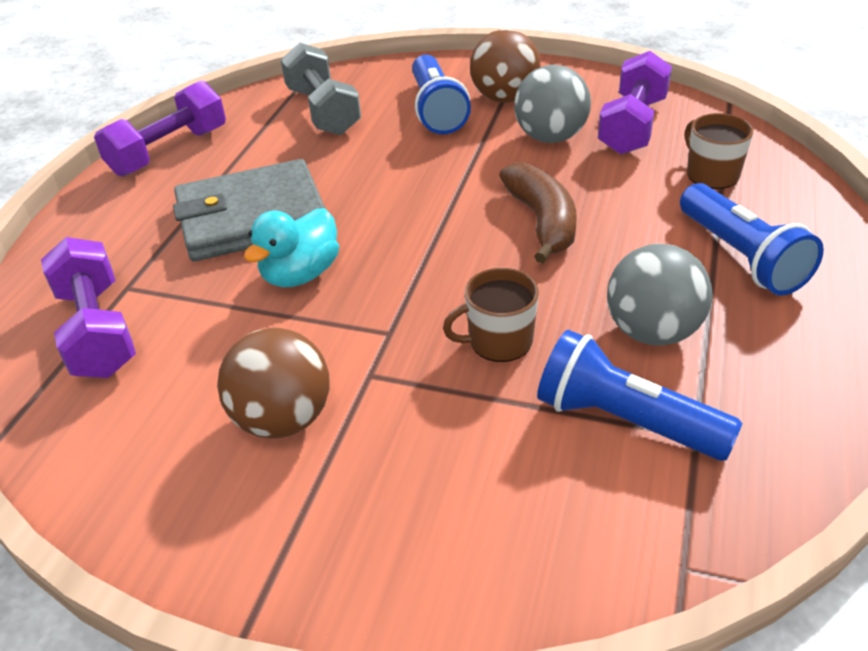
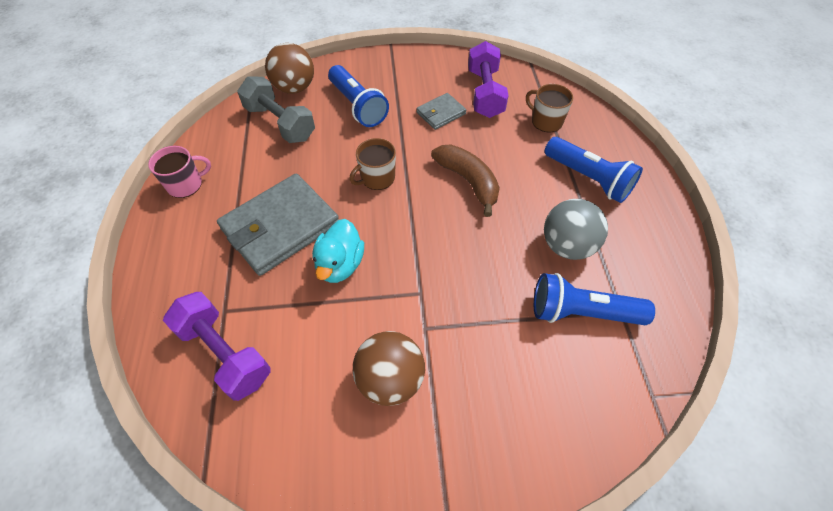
camera: 25 degrees left, 15 degrees up
purple dumbbell [94,81,226,176] -> pink mug [148,146,211,198]
brown mug [443,268,539,362] -> brown mug moved to [349,138,396,190]
brown ball [470,29,541,103] -> brown ball moved to [265,43,314,94]
grey ball [514,65,591,143] -> grey wallet [416,93,466,130]

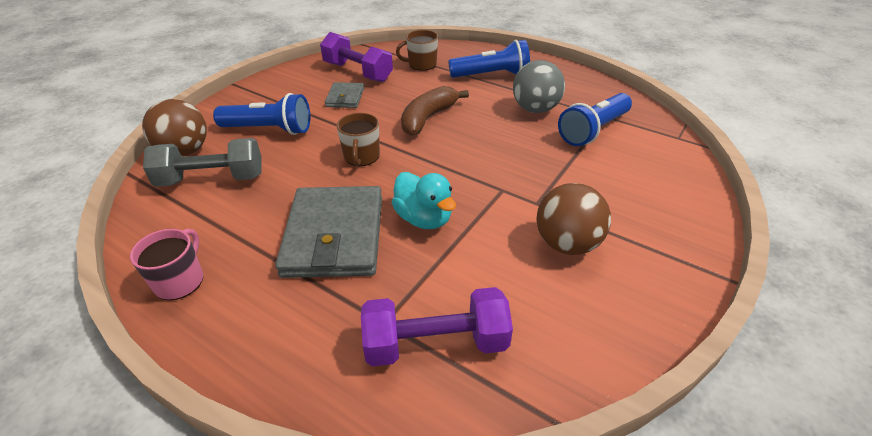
camera: 50 degrees left, 15 degrees down
brown banana [431,144,500,217] -> brown banana turned 60 degrees counterclockwise [401,86,469,136]

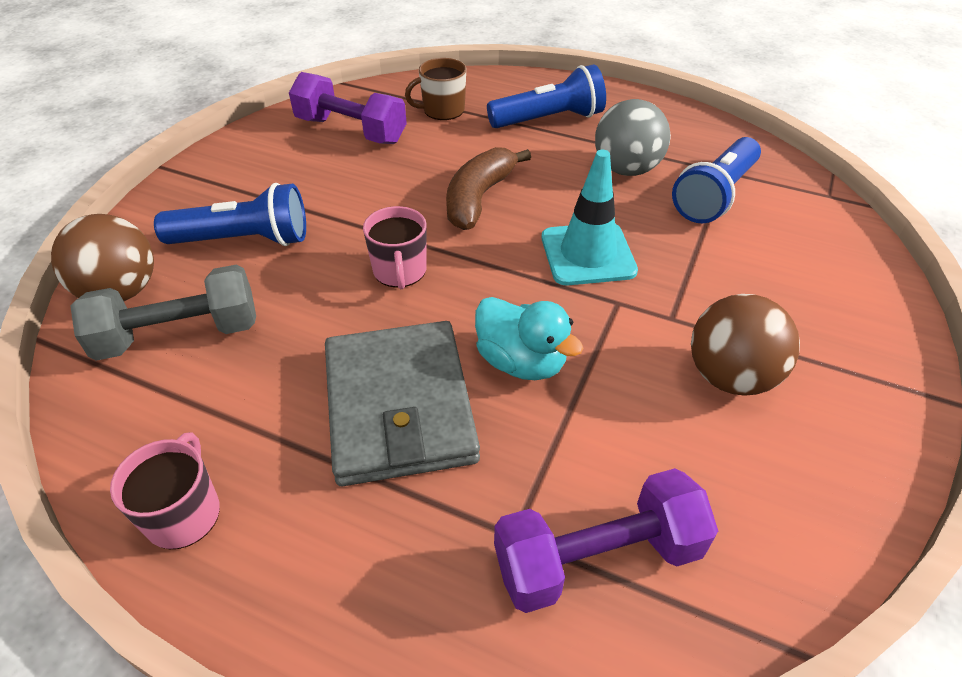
camera: 10 degrees left, 5 degrees up
grey wallet [325,82,364,108] -> none
brown mug [337,113,380,166] -> pink mug [363,206,427,289]
none -> turquoise traffic cone [542,150,638,285]

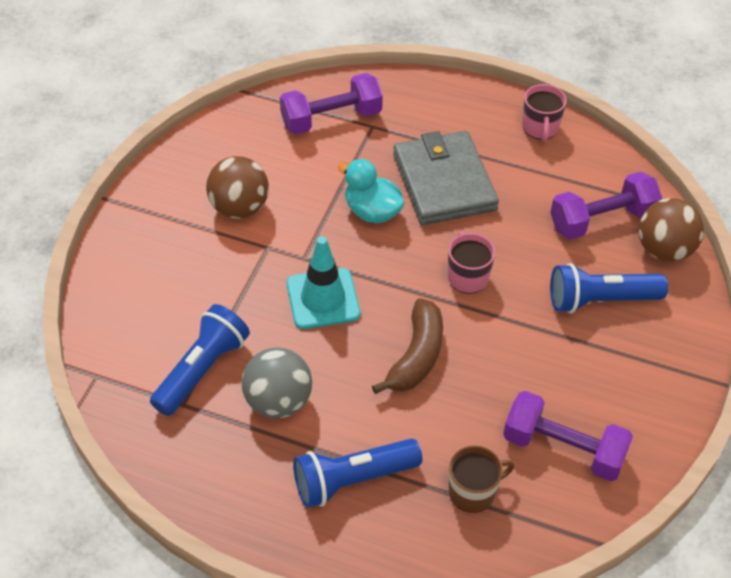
camera: 175 degrees right, 5 degrees up
grey dumbbell [70,265,256,361] -> purple dumbbell [550,172,662,240]

